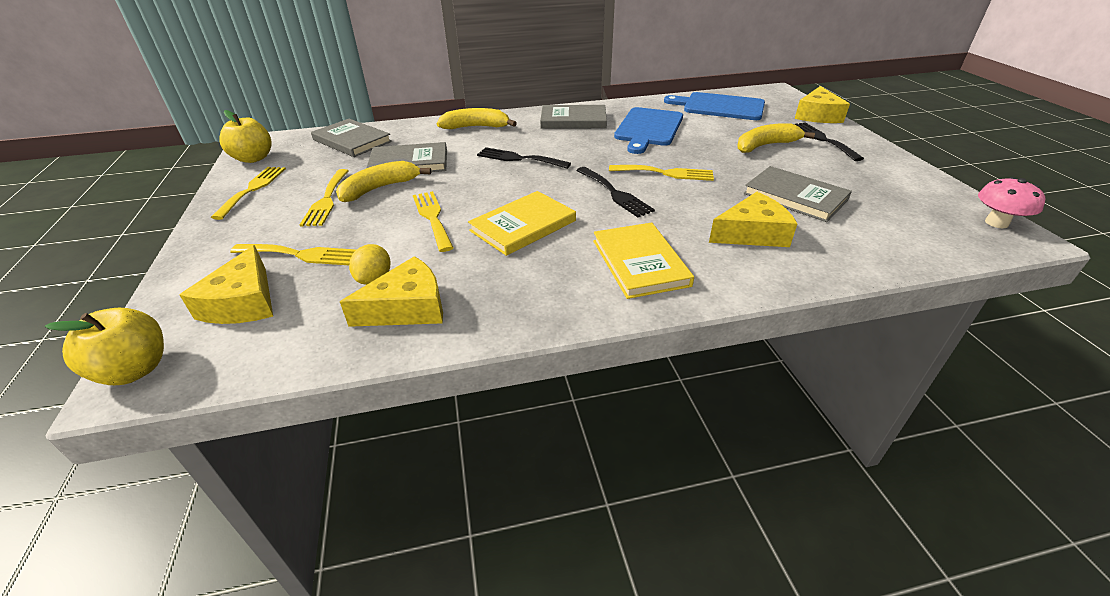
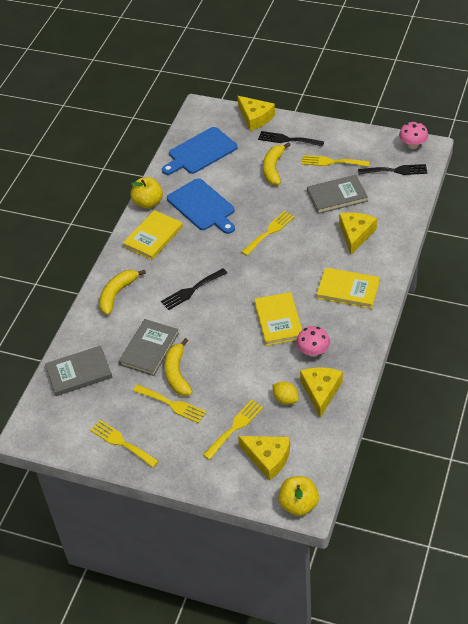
camera: 55 degrees left, 10 degrees up
yellow apple [220,110,272,163] -> yellow apple moved to [131,177,163,209]
yellow fork [413,191,454,252] -> yellow fork moved to [301,155,370,167]
grey book [540,105,607,128] -> yellow book [123,210,183,260]
black fork [576,167,655,217] -> black fork moved to [358,164,427,175]
none -> pink mushroom [296,326,330,357]

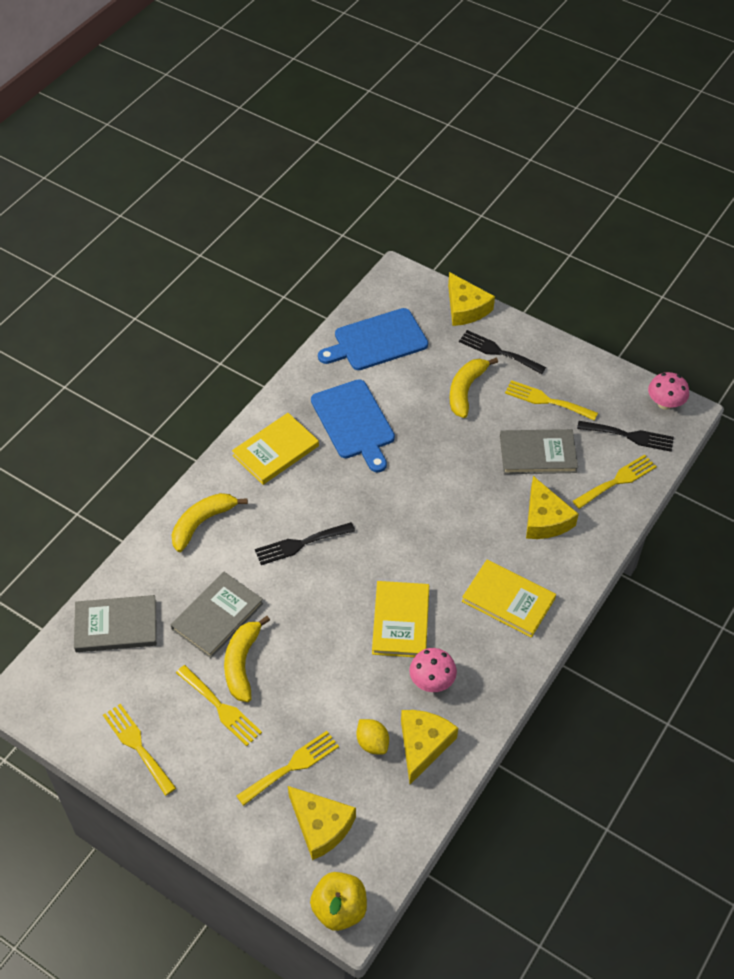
camera: 10 degrees right, 5 degrees up
yellow apple [131,177,163,209] -> none
yellow fork [241,211,295,256] -> yellow fork moved to [573,454,657,509]
yellow cheese [339,213,377,255] -> yellow cheese turned 135 degrees clockwise [526,476,579,539]

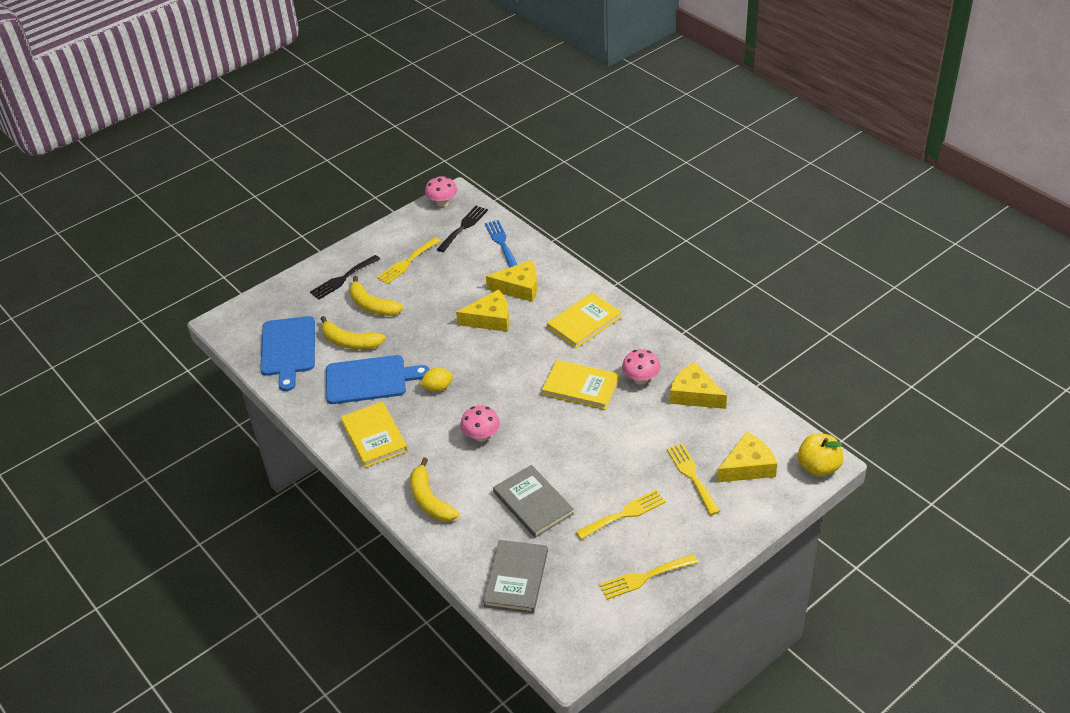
camera: 70 degrees left, 10 degrees down
yellow banana [224,616,270,702] -> yellow banana moved to [321,316,386,350]
black fork [255,522,355,565] -> pink mushroom [460,405,500,442]
yellow lemon [356,719,389,755] -> yellow lemon moved to [419,368,453,392]
yellow cheese [448,272,495,326] -> yellow cheese moved to [456,289,509,332]
grey book [500,429,578,474] -> none
yellow fork [573,454,657,509] -> blue fork [485,220,518,268]

